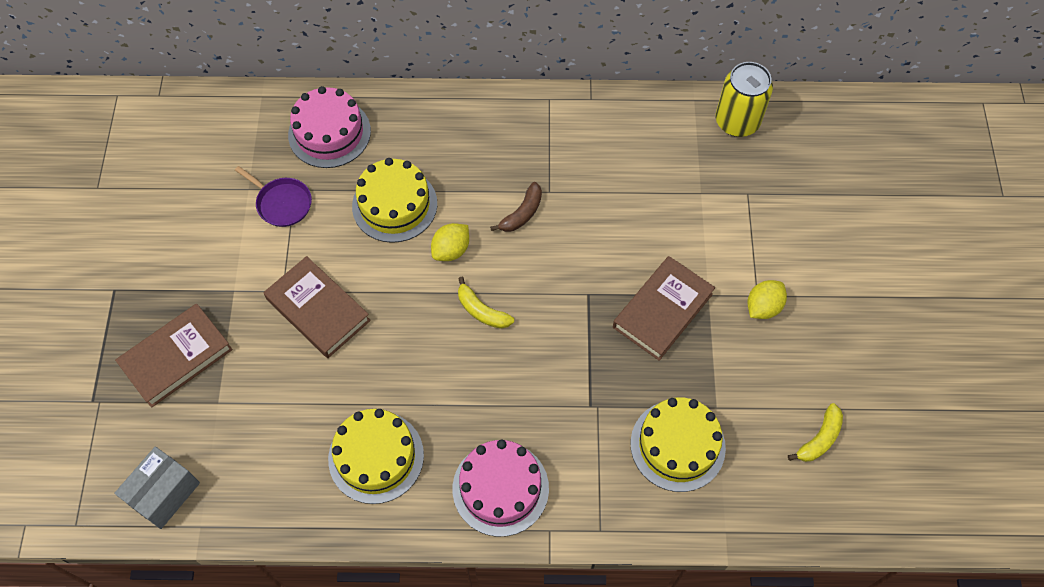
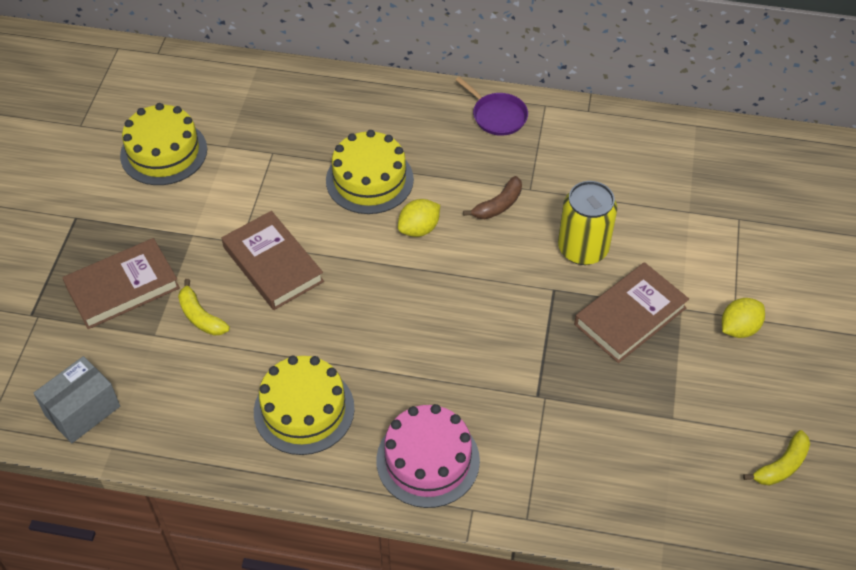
camera: 10 degrees right, 10 degrees down
purple pan [235,166,312,227] -> purple pan moved to [456,77,528,136]
pink cake [288,86,371,168] -> none
yellow banana [458,277,514,329] -> yellow banana moved to [178,279,230,335]
yellow cake [630,397,726,492] -> yellow cake moved to [120,103,207,185]
yellow can [716,62,773,137] -> yellow can moved to [558,181,617,265]

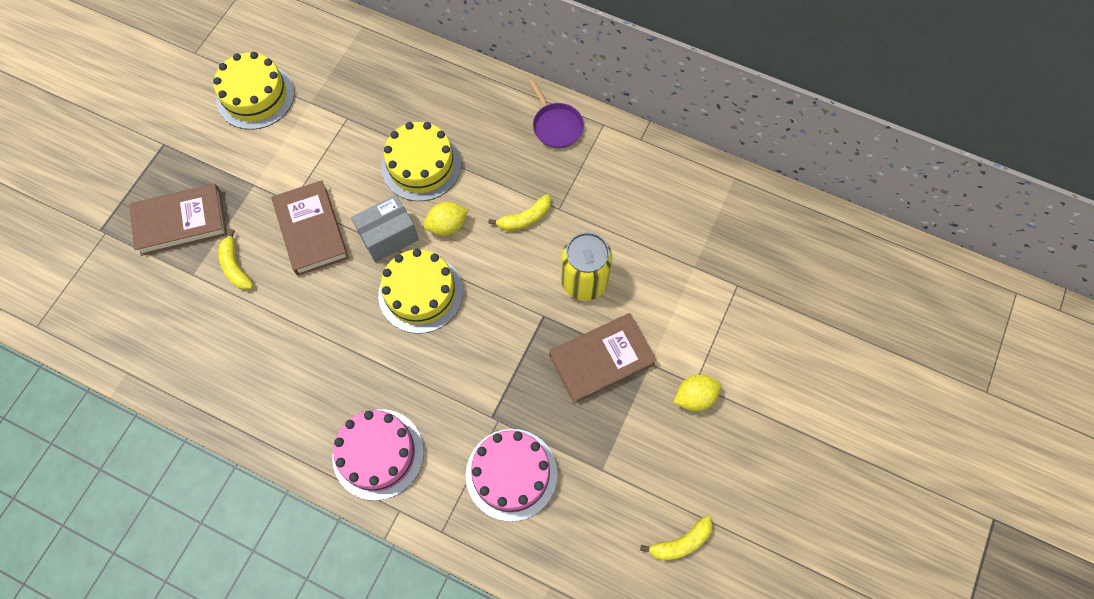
camera: 15 degrees right, 15 degrees up
grey box [34,356,120,443] -> grey box moved to [351,195,419,262]
yellow cake [254,356,355,455] -> yellow cake moved to [378,249,463,334]
brown banana [463,176,522,219] -> yellow banana [488,194,551,231]
none -> pink cake [466,429,557,522]

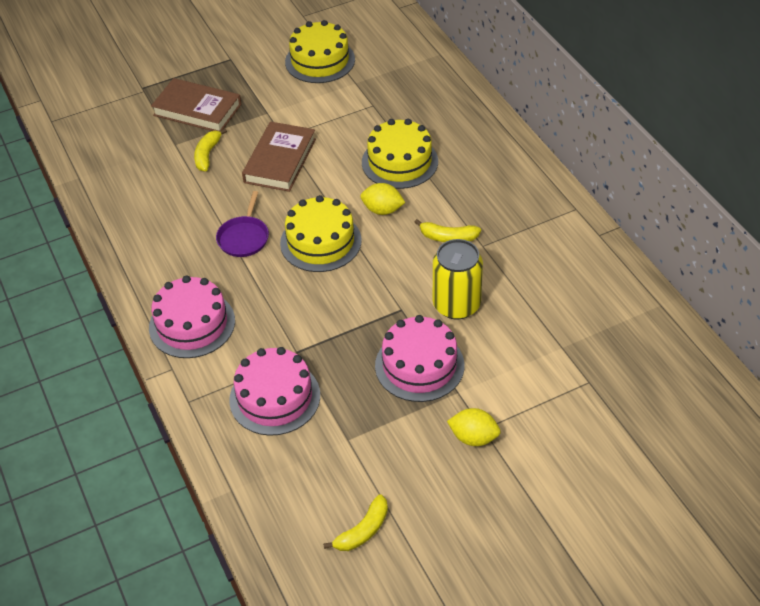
camera: 40 degrees right, 20 degrees down
grey box [351,195,419,262] -> none
purple pan [529,79,584,148] -> purple pan moved to [216,191,269,257]
brown book [549,313,657,404] -> pink cake [375,315,464,402]
yellow banana [640,516,713,560] -> yellow banana turned 60 degrees counterclockwise [323,494,388,551]

